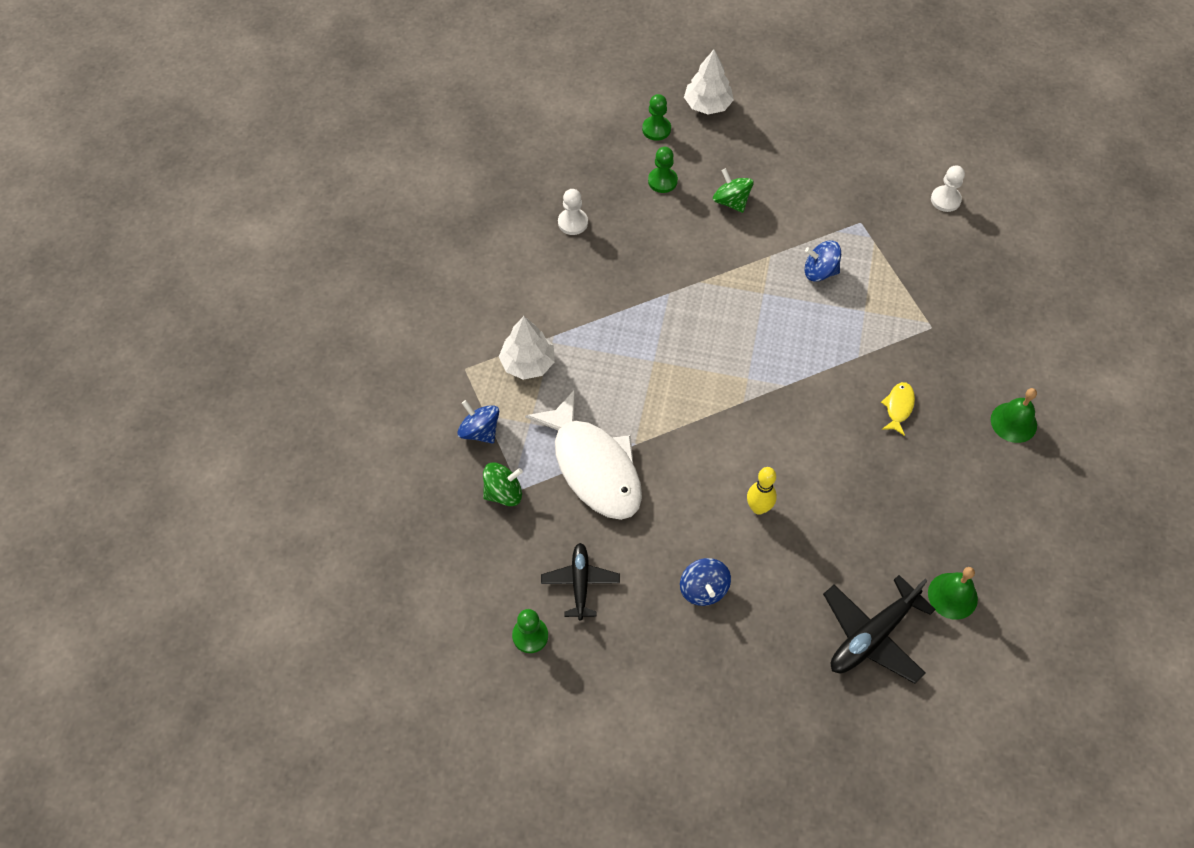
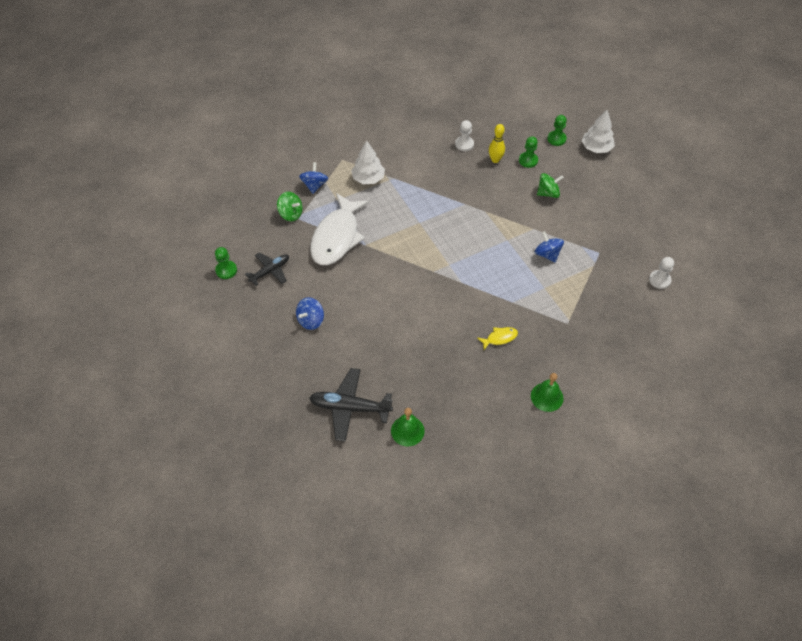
camera: 50 degrees right, 5 degrees down
green spinning top [713,168,753,213] -> green spinning top turned 60 degrees clockwise [537,173,564,198]
yellow bowling pin [747,467,777,515] -> yellow bowling pin moved to [489,124,505,163]

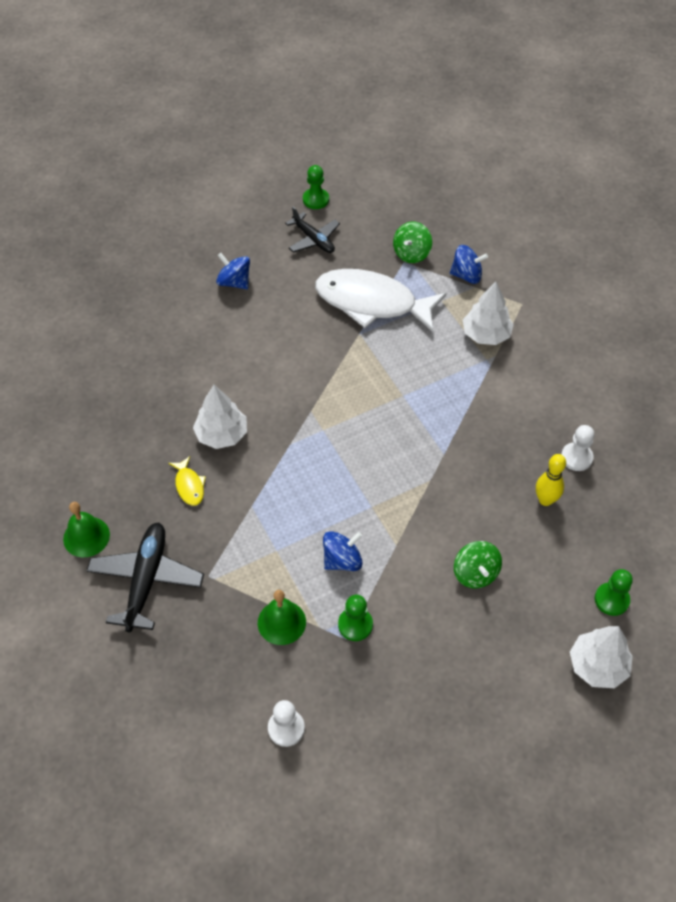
camera: 90 degrees right, 0 degrees up
black plane [309,368,393,442] -> black plane moved to [87,523,204,632]
green bell [391,408,424,446] -> green bell moved to [258,590,306,645]
green pawn [519,136,538,168] -> green pawn moved to [338,595,373,641]
none -> white tree [193,385,247,449]

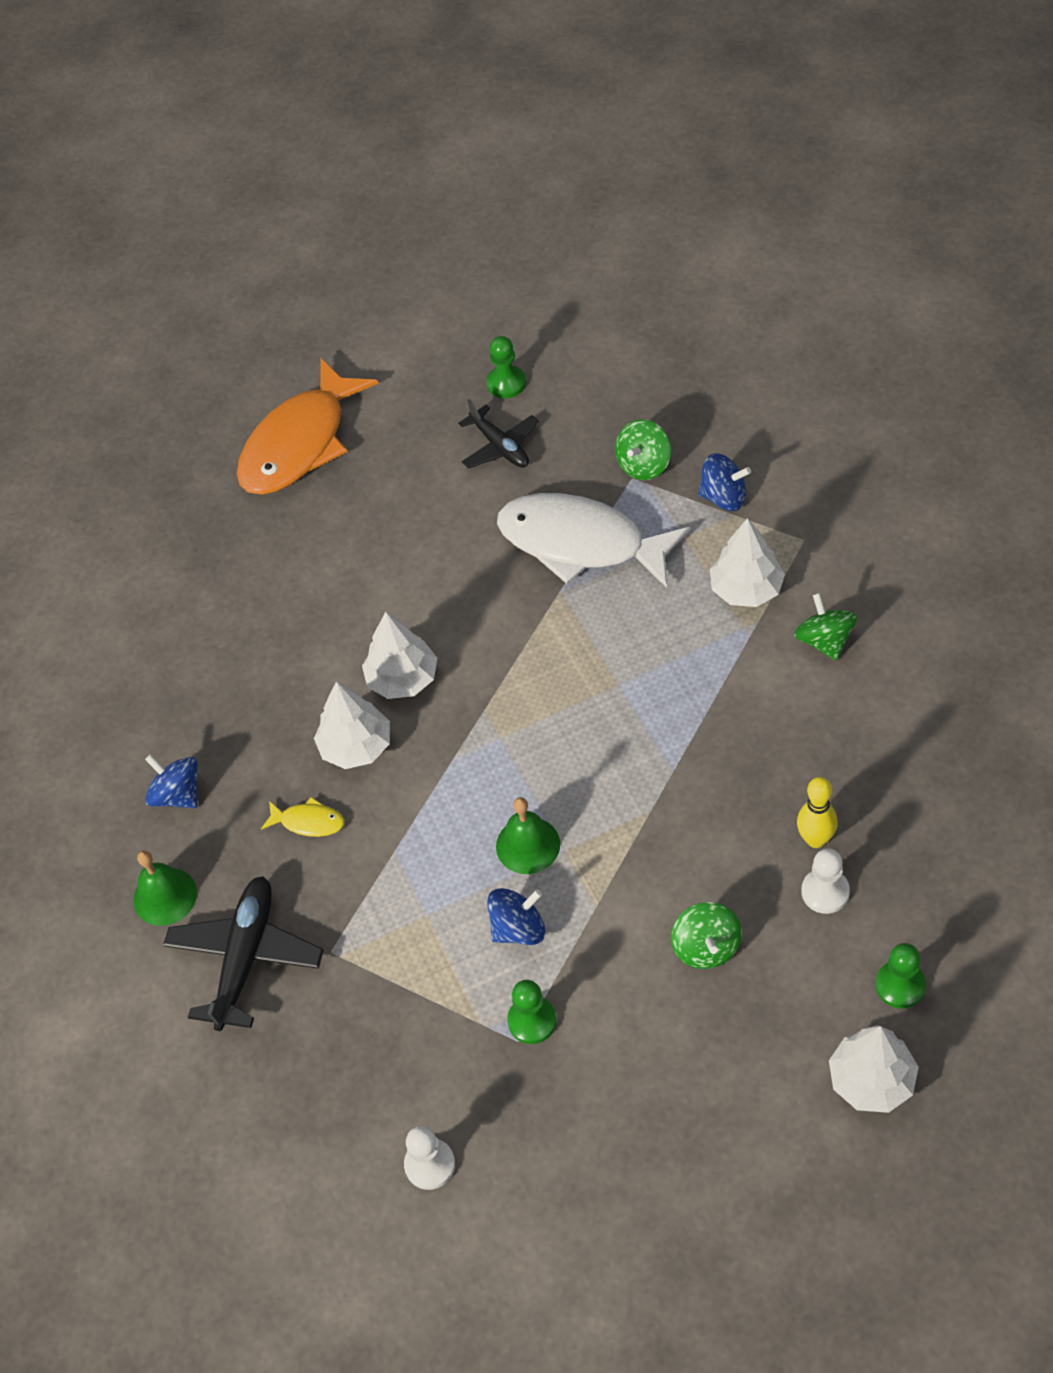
camera: 10 degrees right, 0 degrees up
yellow fish [169,456,206,506] -> yellow fish turned 60 degrees counterclockwise [261,797,344,837]
blue spinning top [216,253,250,289] -> blue spinning top moved to [145,754,198,808]
green bell [258,590,306,645] -> green bell moved to [496,797,560,874]
white pawn [561,425,595,471] -> white pawn moved to [801,848,850,914]
none -> orange fish [237,359,378,495]
none -> white tree [362,612,437,699]
none -> green spinning top [794,593,857,661]

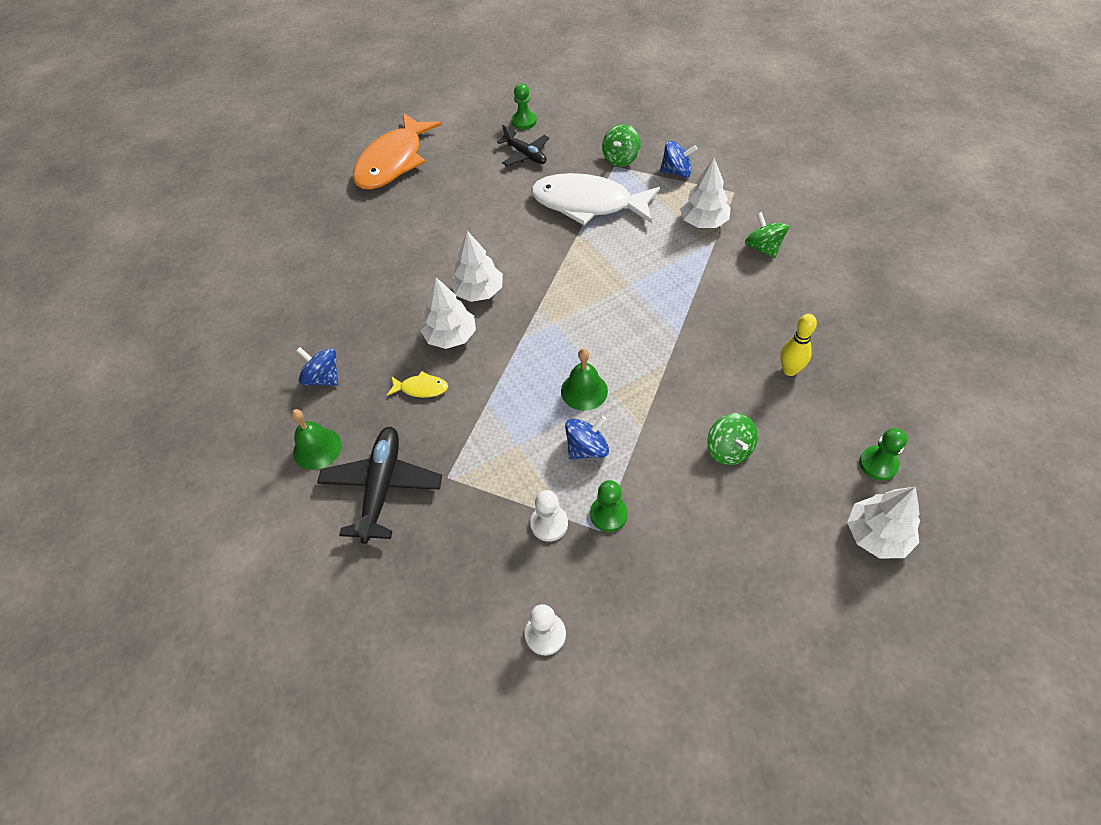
camera: 10 degrees left, 0 degrees up
white pawn [801,848,850,914] -> white pawn moved to [530,490,568,542]

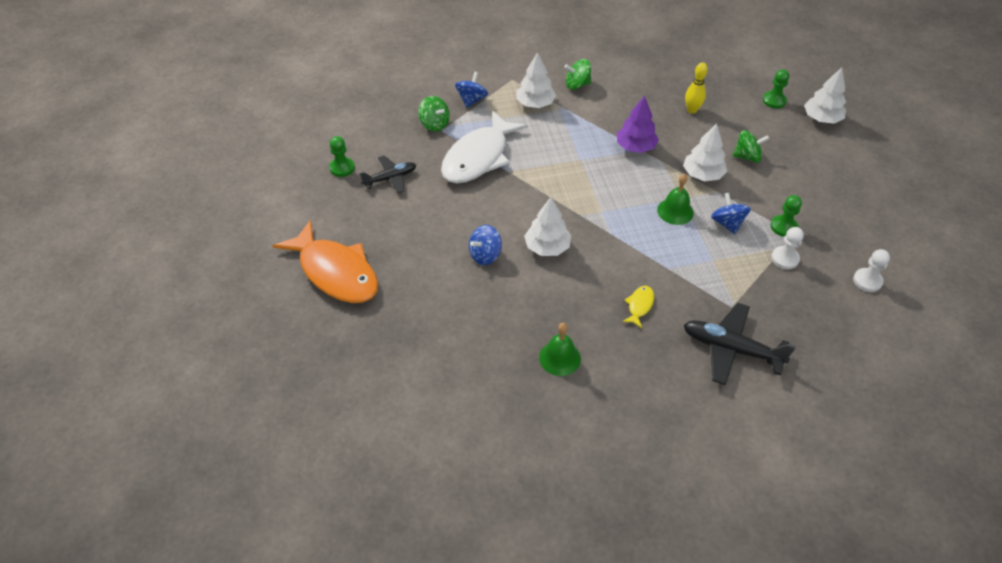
camera: 75 degrees left, 5 degrees down
green bell [291,409,342,470] -> green bell moved to [539,323,581,376]
blue spinning top [296,347,338,386] -> blue spinning top moved to [469,225,502,265]
white tree [421,277,476,349] -> white tree moved to [683,123,727,181]
none -> purple tree [617,95,659,153]

